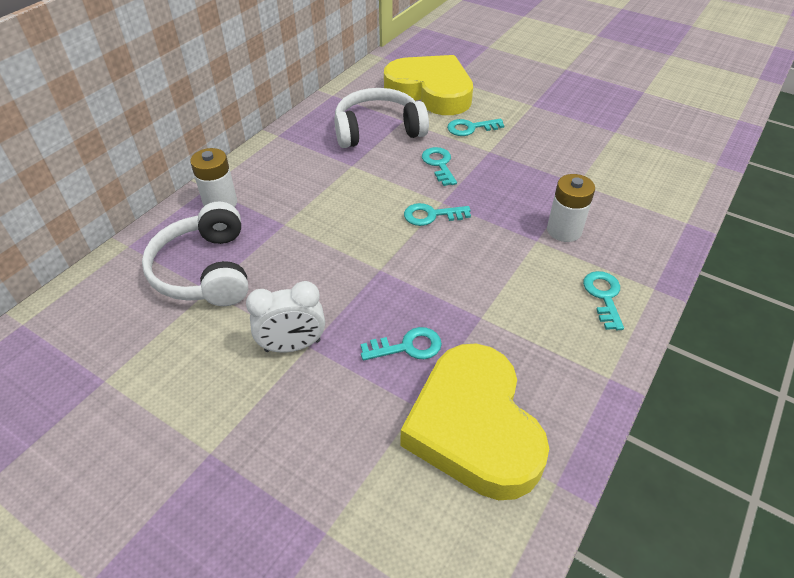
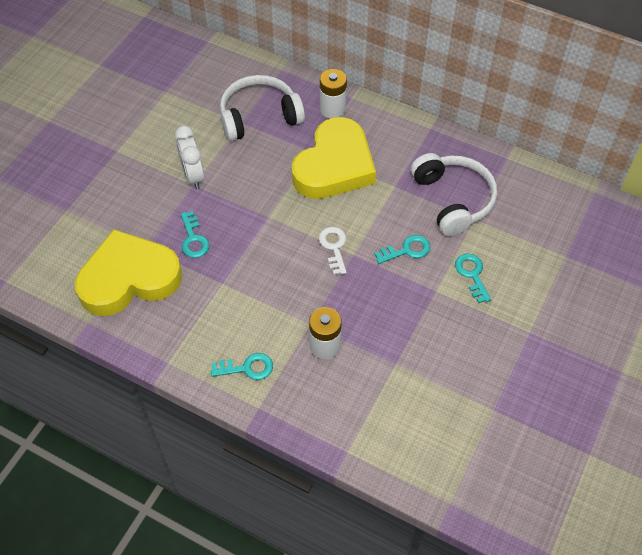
camera: 85 degrees right, 10 degrees up
yellow heart [384,55,473,115] -> yellow heart moved to [292,117,376,199]
turquoise key [404,203,471,226] -> white key [319,227,347,275]

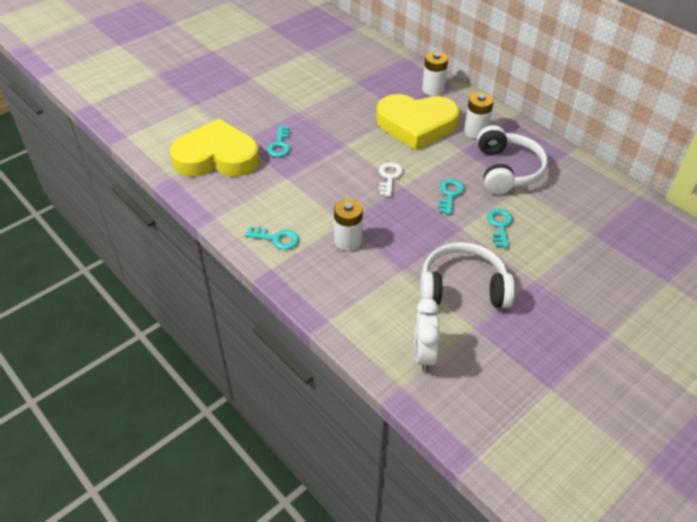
camera: 20 degrees right, 10 degrees down
white clock [175,126,204,189] -> white clock moved to [414,298,441,372]
white headphones [220,75,305,141] -> white headphones moved to [420,242,515,308]
yellow heart [292,117,376,199] -> yellow heart turned 45 degrees clockwise [376,94,460,150]
turquoise key [374,235,430,264] -> turquoise key turned 75 degrees counterclockwise [439,179,465,215]
none -> white battery [464,92,494,139]

